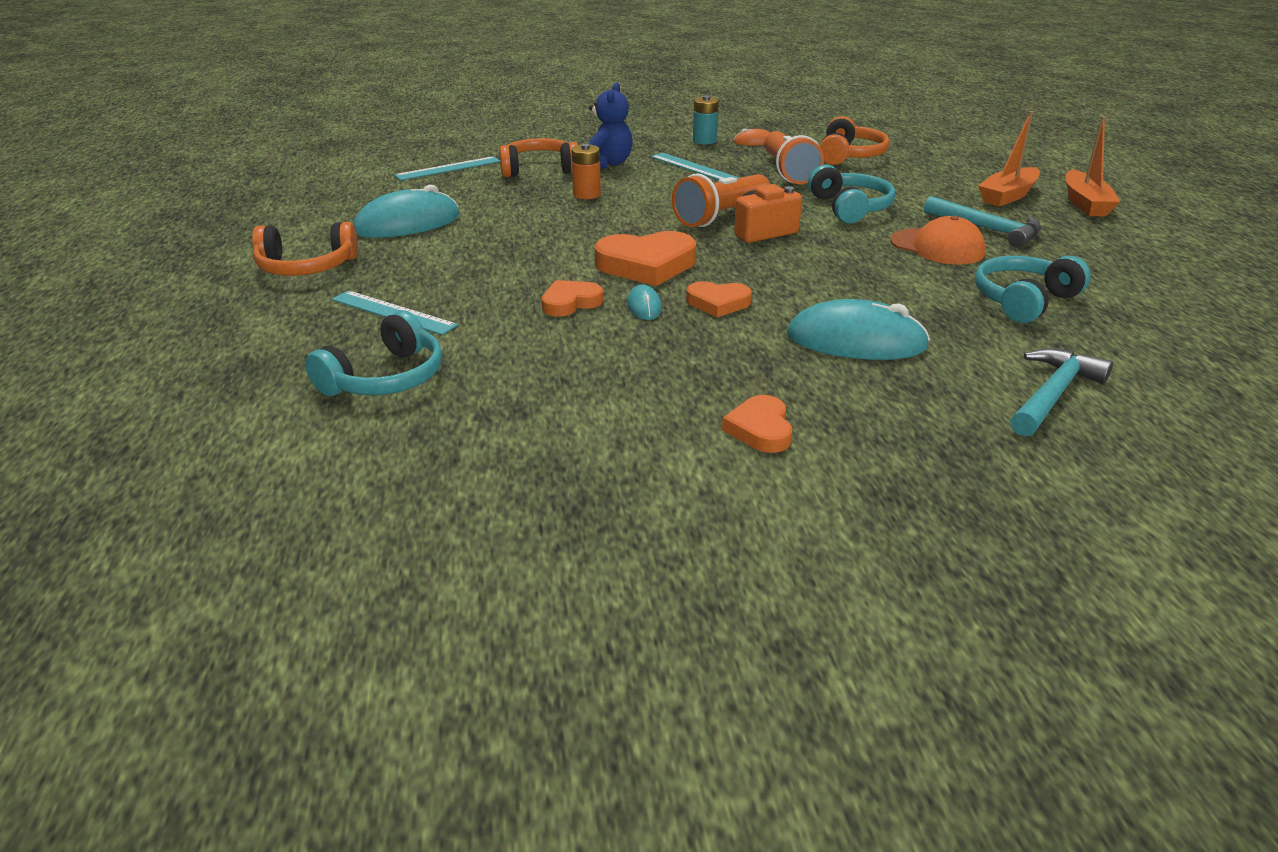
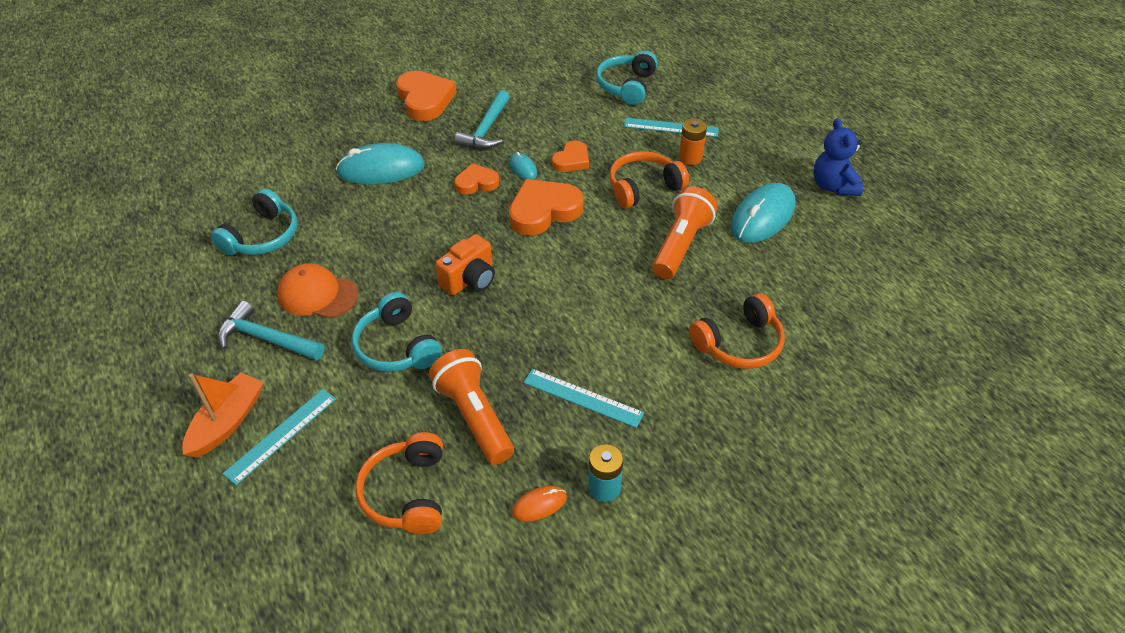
camera: 160 degrees right, 15 degrees up
orange headphones [252,222,358,276] -> orange headphones moved to [609,151,689,208]
turquoise ruler [394,156,500,181] -> turquoise ruler moved to [223,389,336,485]
orange battery [571,144,601,199] -> orange battery moved to [679,118,707,165]
blue teddy bear [589,82,632,168] -> blue teddy bear moved to [813,118,863,196]
orange flashlight [672,173,770,227] -> orange flashlight moved to [652,187,718,279]
orange heart [722,395,792,453] -> orange heart [396,71,457,121], size x1.70
turquoise hammer [1010,348,1113,437] -> turquoise hammer moved to [455,90,510,149]
orange boat [1065,116,1120,216] -> none

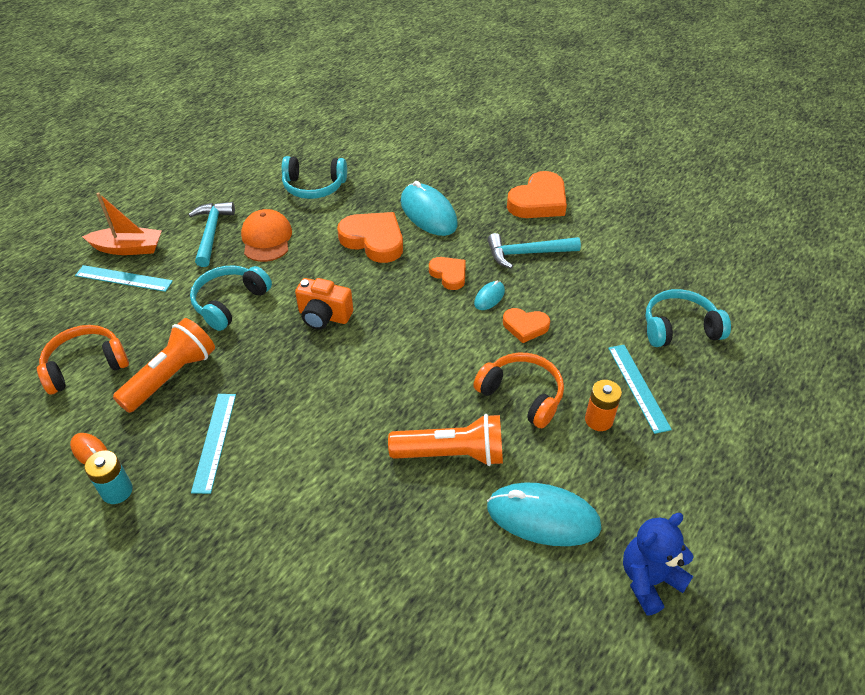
camera: 65 degrees right, 0 degrees up
orange heart [509,179,584,235] -> orange heart moved to [337,212,403,263]
orange headphones [689,293,785,369] -> none

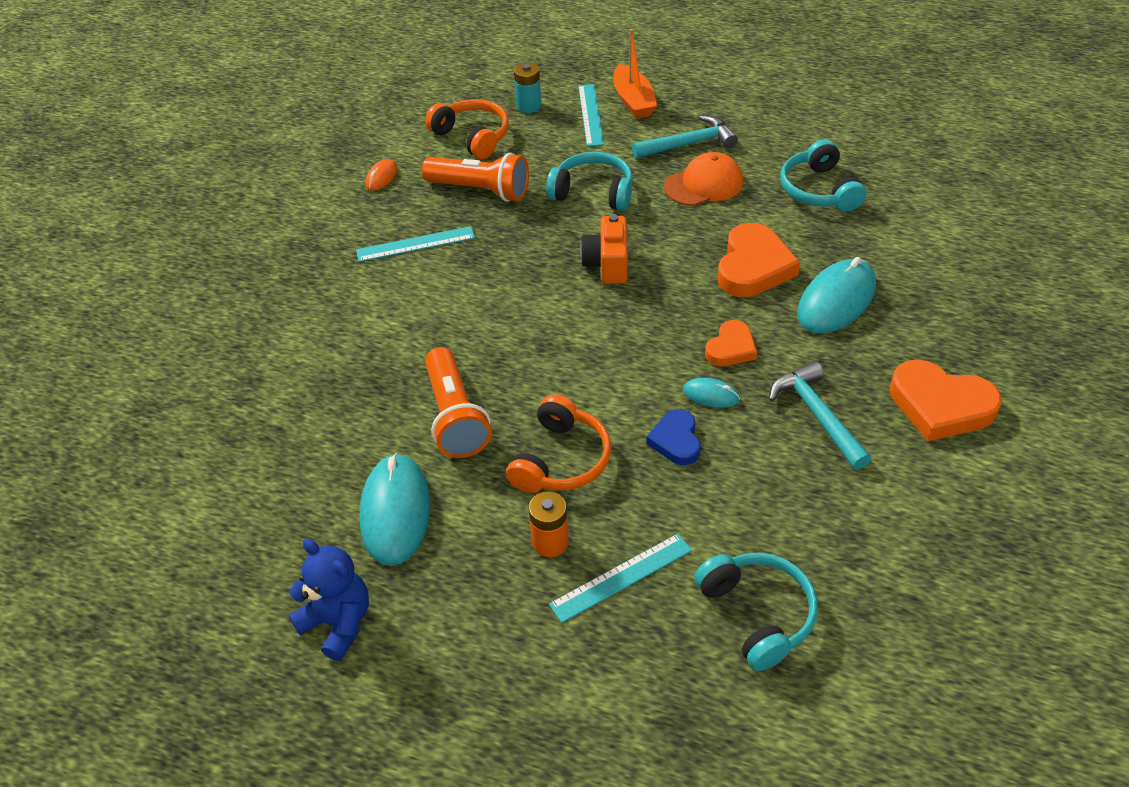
camera: 75 degrees right, 0 degrees up
turquoise battery [84,450,133,504] -> turquoise battery moved to [514,62,541,113]
orange heart [503,308,550,343] -> blue heart [646,409,701,465]

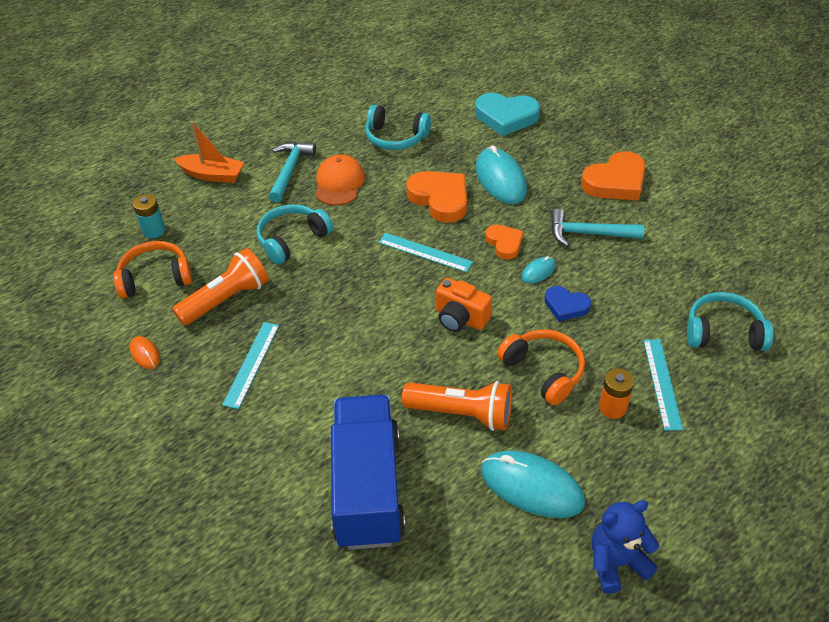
camera: 60 degrees left, 0 degrees up
turquoise ruler [578,84,604,146] -> turquoise ruler moved to [378,233,473,272]
orange camera [580,214,628,284] -> orange camera moved to [436,278,492,332]
none -> blue truck [330,395,406,550]
none -> turquoise heart [475,93,540,136]

